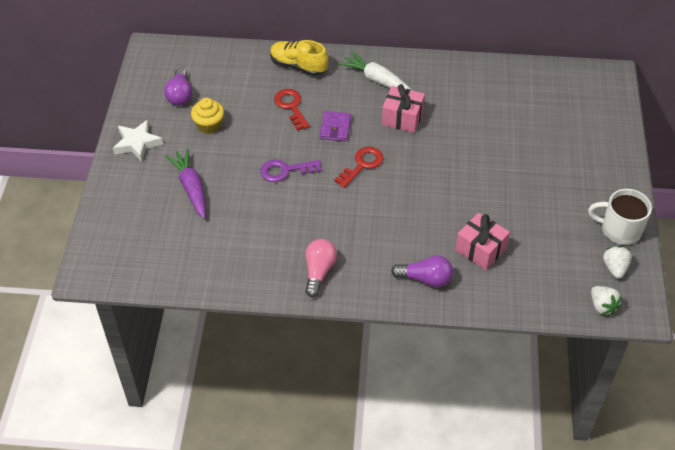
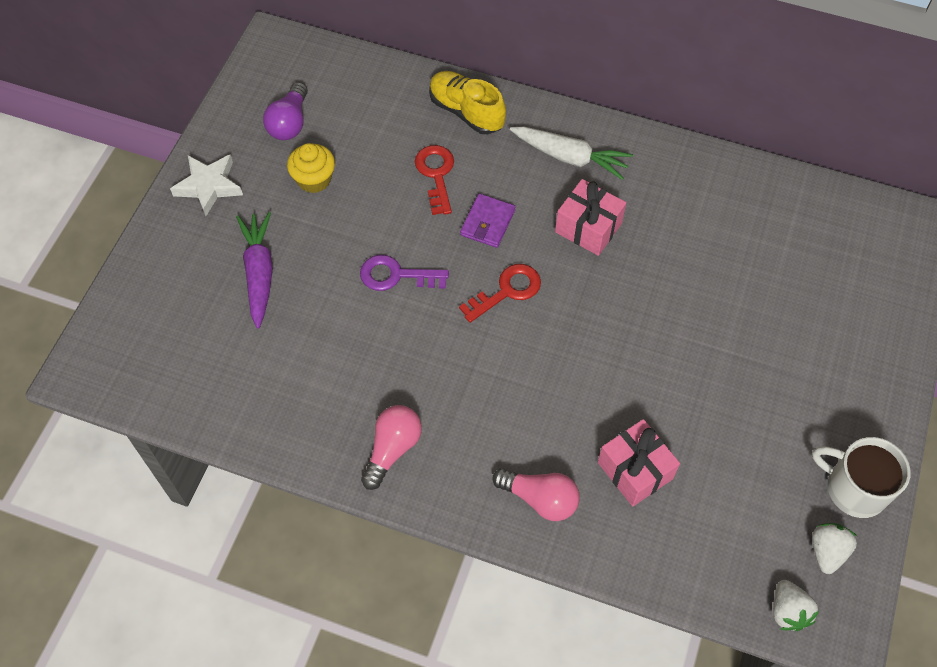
camera: 15 degrees right, 10 degrees up
white carrot [339,51,411,90] -> white carrot turned 150 degrees clockwise [510,127,633,180]
purple light bulb [391,255,453,288] -> pink light bulb [493,468,579,521]

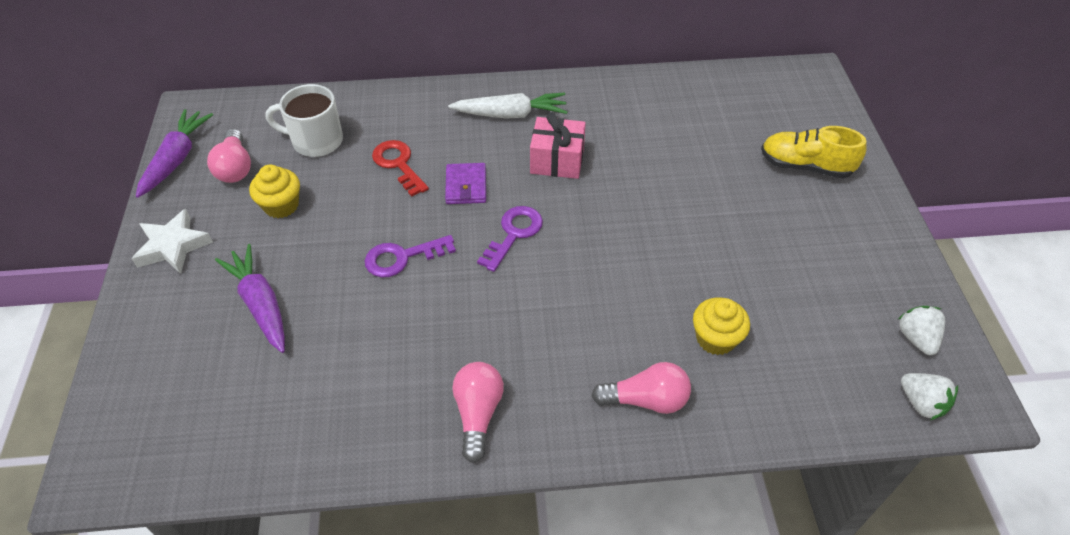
camera: 25 degrees left, 10 degrees down
purple light bulb [263,82,308,140] -> pink light bulb [207,129,251,183]
yellow shoe [429,71,506,134] -> yellow shoe moved to [761,126,867,178]
red key [459,264,541,323] -> purple key [477,206,543,272]
pink gift [598,419,680,507] -> yellow cupcake [693,298,750,355]
white mug [812,437,911,518] -> white mug moved to [265,84,343,157]
none -> purple carrot [136,109,213,198]

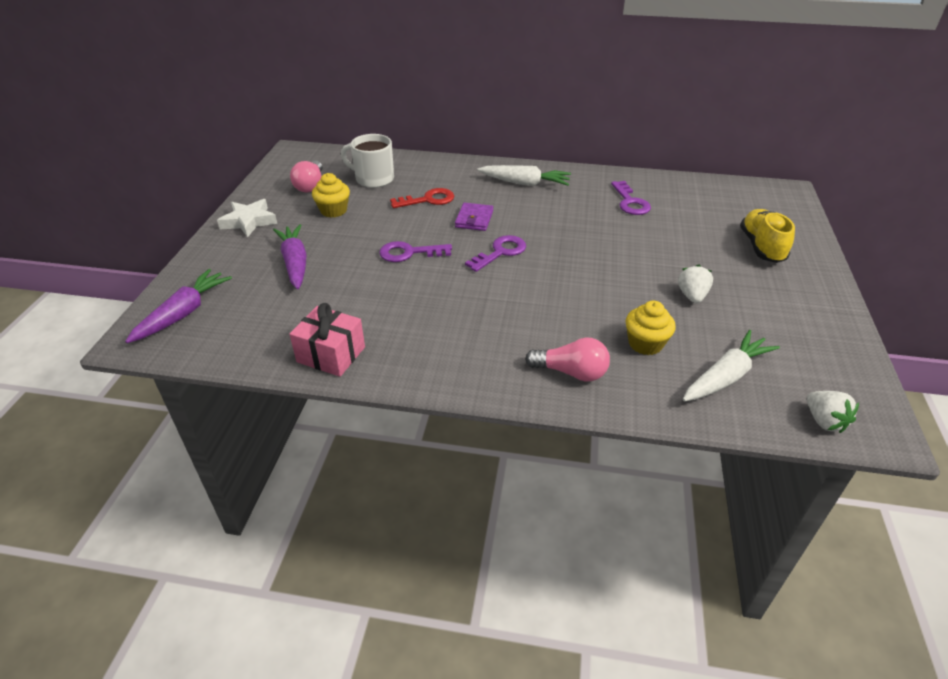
camera: 15 degrees right, 10 degrees down
purple carrot [136,109,213,198] -> purple carrot moved to [125,269,232,343]
red key [372,140,429,197] -> red key turned 90 degrees clockwise [390,188,454,208]
pink light bulb [452,362,504,463] -> none
pink gift [530,112,586,179] -> pink gift moved to [289,303,365,377]
yellow shoe [761,126,867,178] -> yellow shoe turned 60 degrees clockwise [740,209,795,263]
white strawberry [897,306,945,355] -> white strawberry moved to [678,265,713,303]
none -> purple key [611,181,651,215]
none -> white carrot [683,330,780,401]

